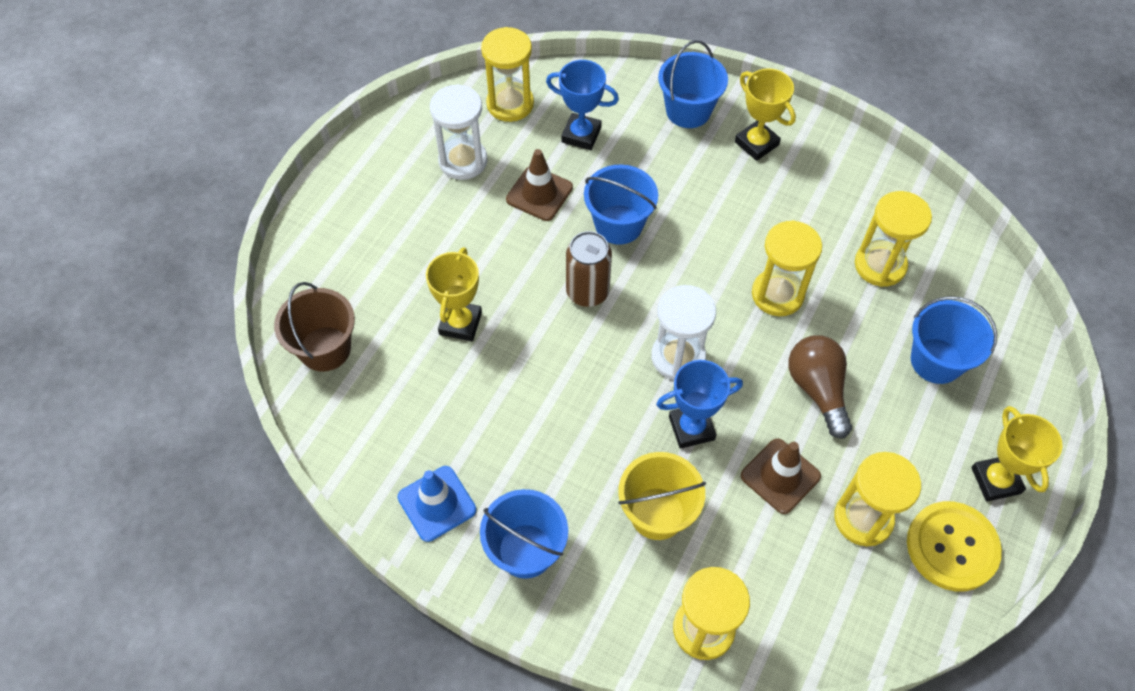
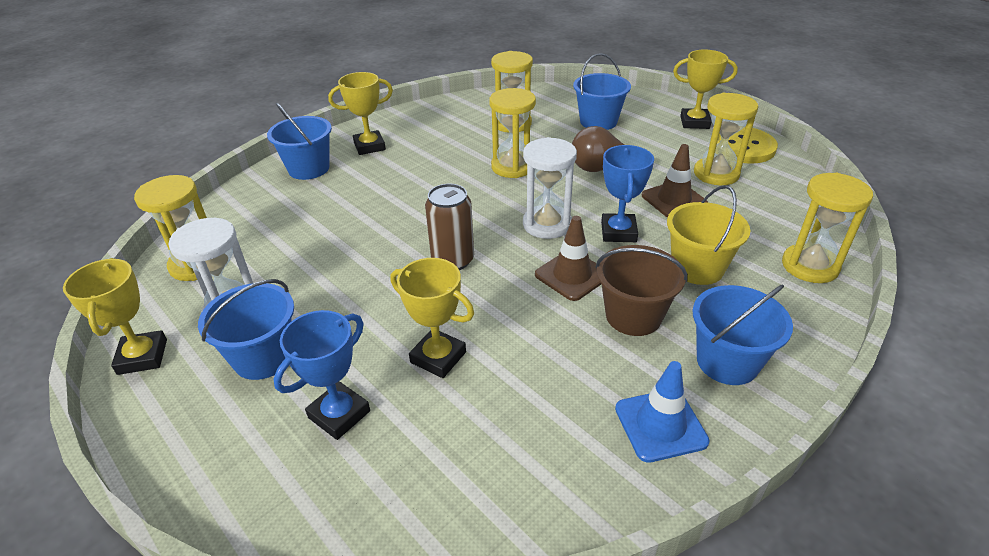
camera: 70 degrees left, 20 degrees down
brown bucket [274,282,355,372] -> brown bucket moved to [596,245,688,336]
brown traffic cone [506,149,573,221] -> brown traffic cone moved to [535,216,601,301]
blue trophy [546,60,619,150] -> blue trophy moved to [274,310,370,440]
blue bucket [584,164,658,245] -> blue bucket moved to [198,279,294,380]
none -> yellow trophy [63,258,167,375]

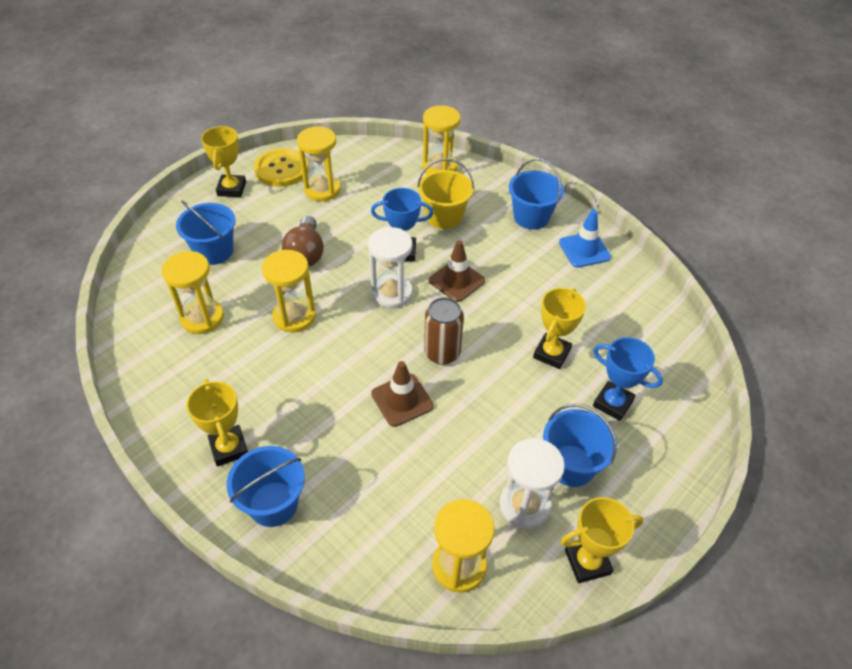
camera: 95 degrees left, 10 degrees up
brown bucket [596,245,688,336] -> none
brown traffic cone [642,144,708,217] -> brown traffic cone moved to [371,361,434,427]

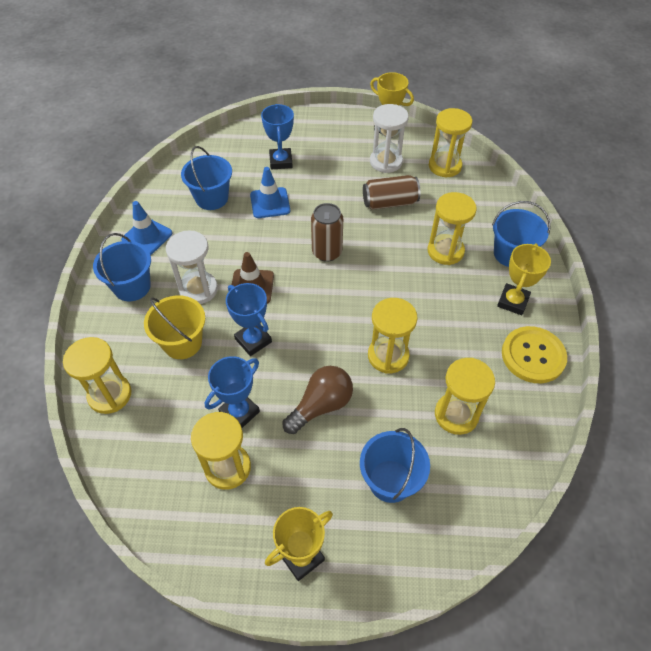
camera: 130 degrees left, 5 degrees up
yellow button [254,148,309,187] -> yellow button moved to [502,326,567,383]
white hourglass [368,227,412,309] -> white hourglass moved to [166,230,218,304]
brown traffic cone [371,361,434,427] -> none
yellow trophy [533,288,586,369] -> blue traffic cone [250,167,290,218]
blue bucket [543,404,617,487] -> blue bucket moved to [181,146,232,210]
none -> blue trophy [205,356,260,428]
none -> brown can [363,175,420,210]
none -> yellow hourglass [428,192,477,265]

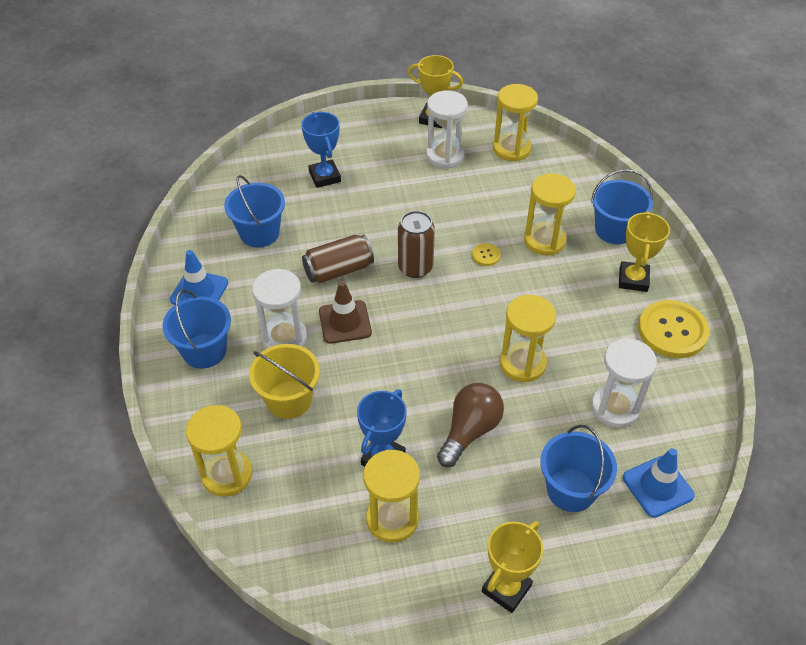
camera: 15 degrees left, 5 degrees down
blue trophy [226,283,272,356] -> none
blue traffic cone [250,167,290,218] -> blue traffic cone moved to [623,448,695,518]
brown can [363,175,420,210] -> brown can moved to [302,235,374,284]
yellow hourglass [435,358,495,435] -> white hourglass [591,338,657,428]
none -> yellow button [472,243,501,266]

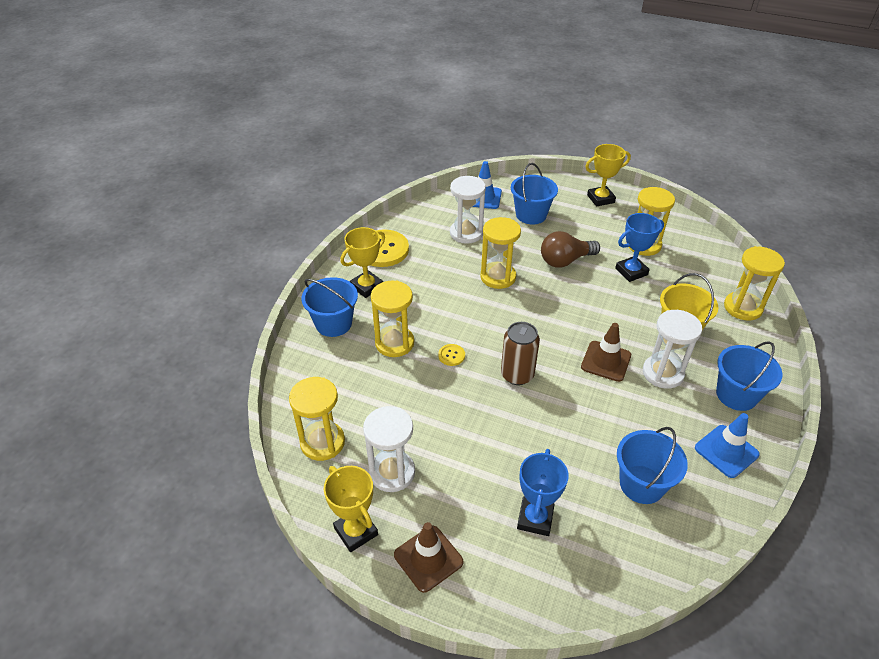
camera: 145 degrees left, 5 degrees down
brown can [302,235,374,284] -> none
none -> brown traffic cone [394,522,463,593]

